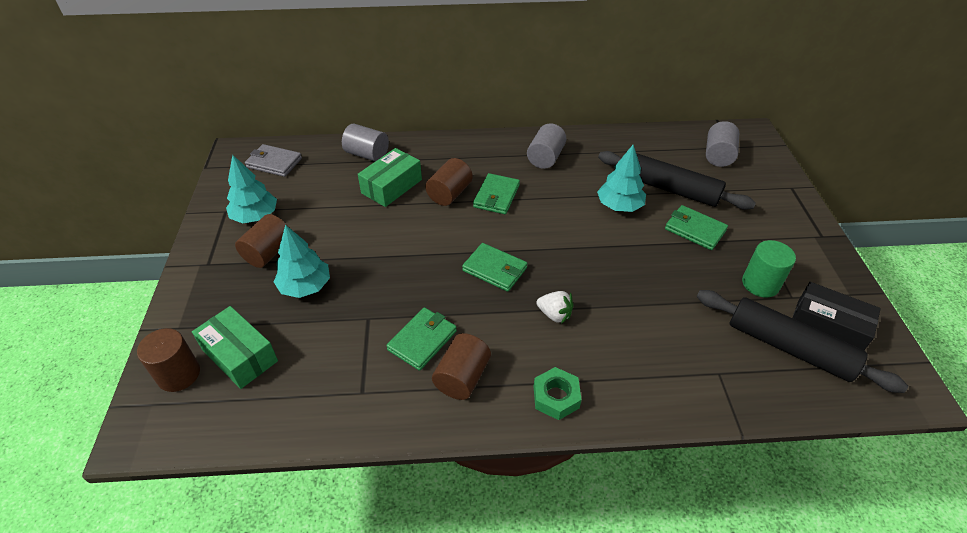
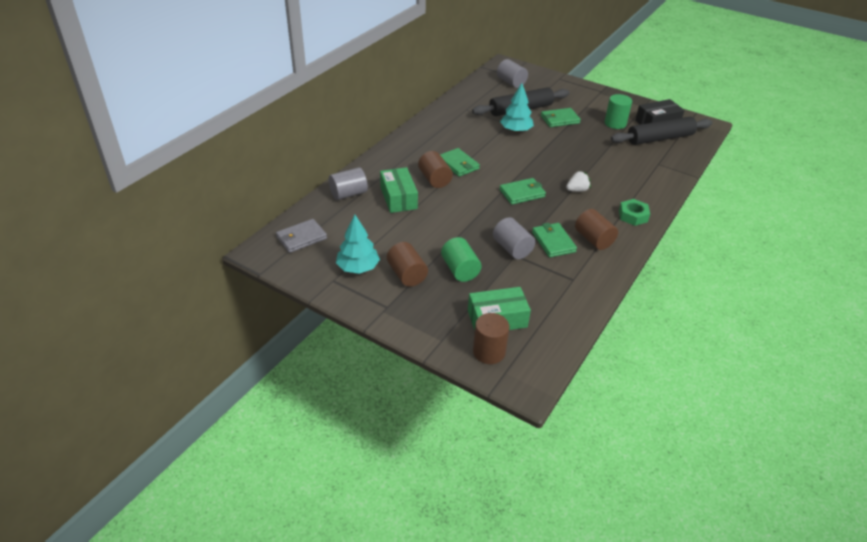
camera: 55 degrees left, 5 degrees down
turquoise tree [274,225,330,298] -> green cylinder [441,237,481,282]
grey cylinder [527,123,567,169] -> grey cylinder moved to [493,217,535,259]

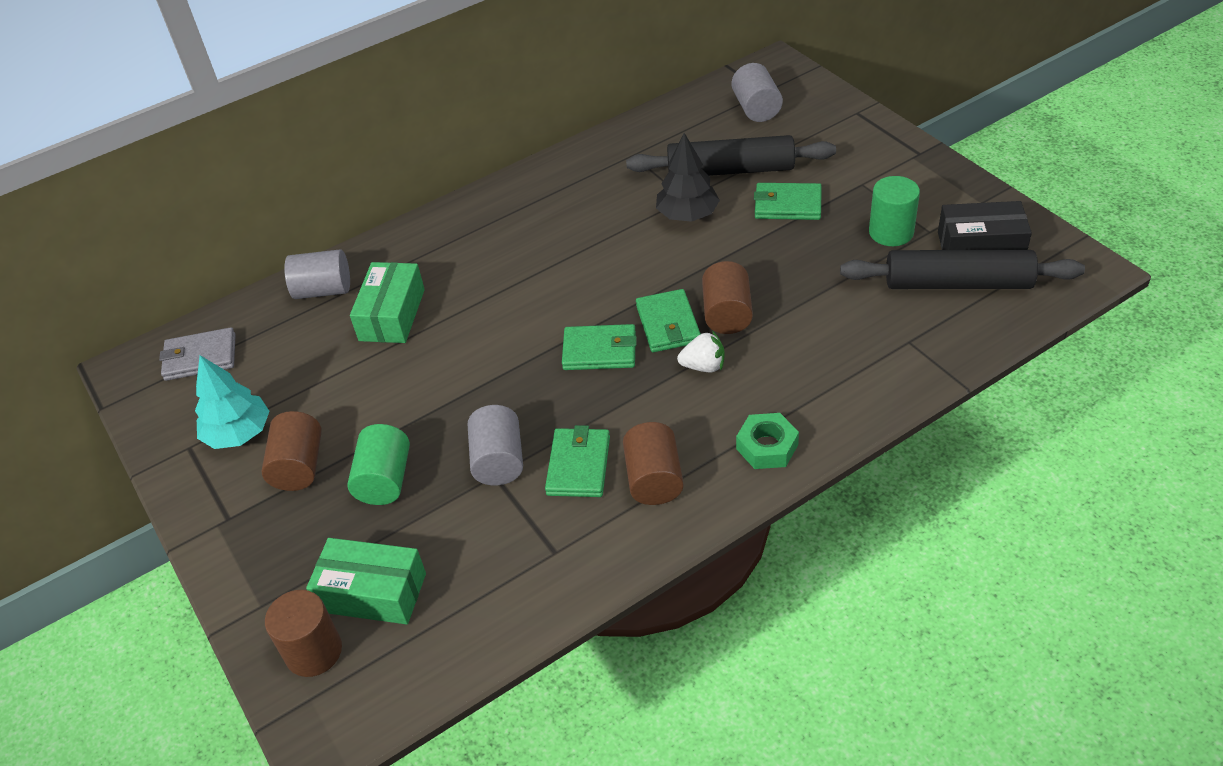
camera: 30 degrees right, 5 degrees up
brown cylinder [418,151,453,188] -> brown cylinder moved to [702,261,753,334]
green wallet [440,148,480,177] -> green wallet moved to [636,289,701,352]
turquoise tree [500,83,534,133] -> black tree [656,133,720,222]

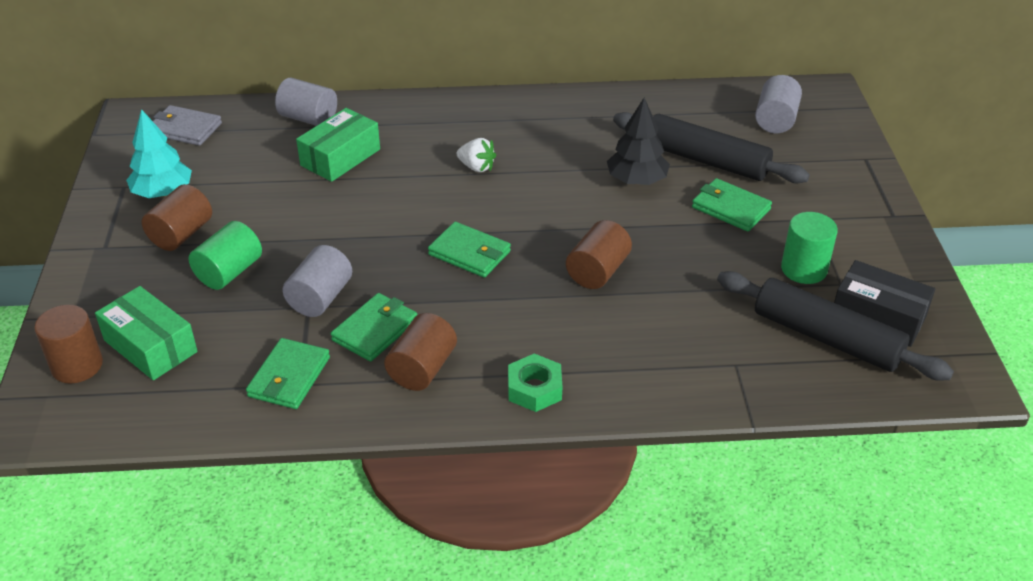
camera: 25 degrees right, 5 degrees down
green wallet [636,289,701,352] -> green wallet moved to [246,338,330,409]
white strawberry [677,331,725,372] -> white strawberry moved to [457,138,496,172]

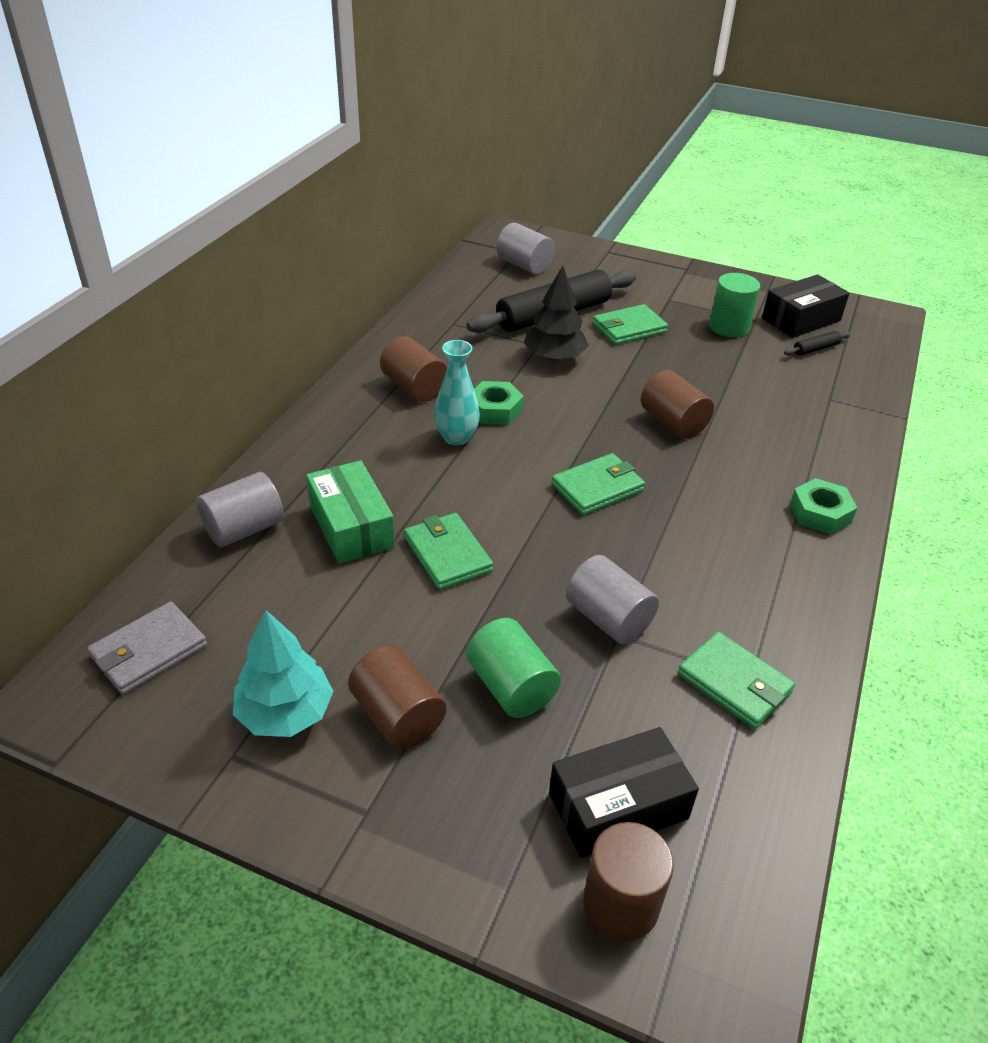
camera: 65 degrees left, 0 degrees up
green box [95,286,198,380] -> black box [549,727,699,858]
green wallet [331,293,417,362] -> green wallet moved to [404,513,493,590]
brown cylinder [384,313,457,391] -> brown cylinder moved to [380,336,448,402]
white strawberry [457,138,496,172] -> turquoise vase [434,340,480,445]
black rolling pin [717,271,954,381] -> black rolling pin [784,331,851,356], size x0.41
none -> green nut [474,381,524,425]

